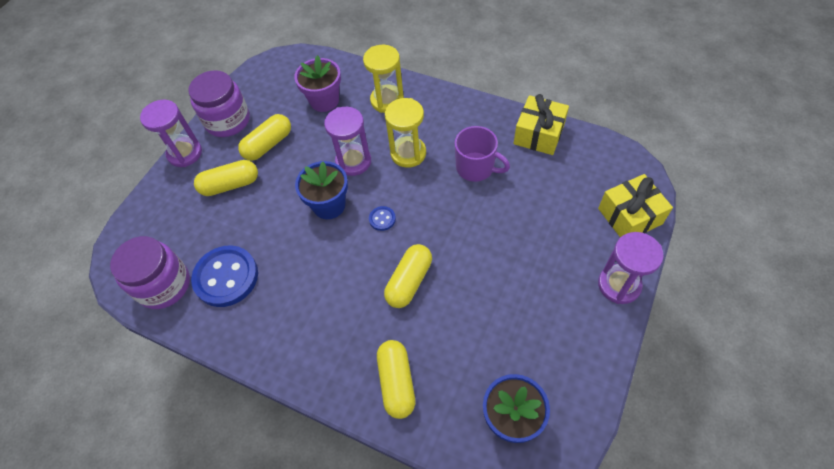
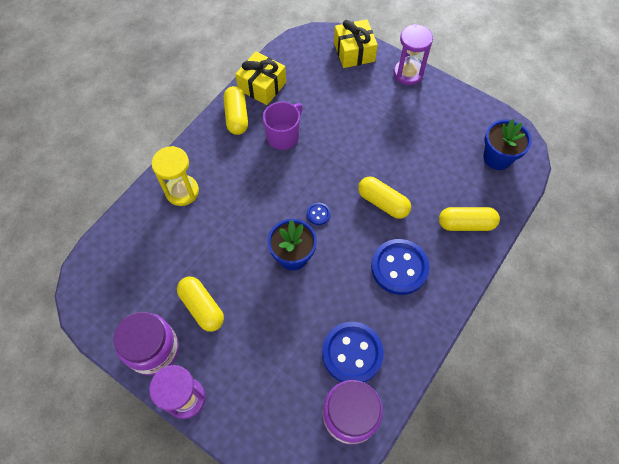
camera: 85 degrees left, 5 degrees up
yellow capsule [194,160,258,196] -> yellow capsule moved to [223,86,248,135]
purple flower pot [294,55,341,112] -> none
purple hourglass [324,107,371,176] -> none
yellow hourglass [385,98,426,168] -> none
none -> blue button [371,239,430,295]

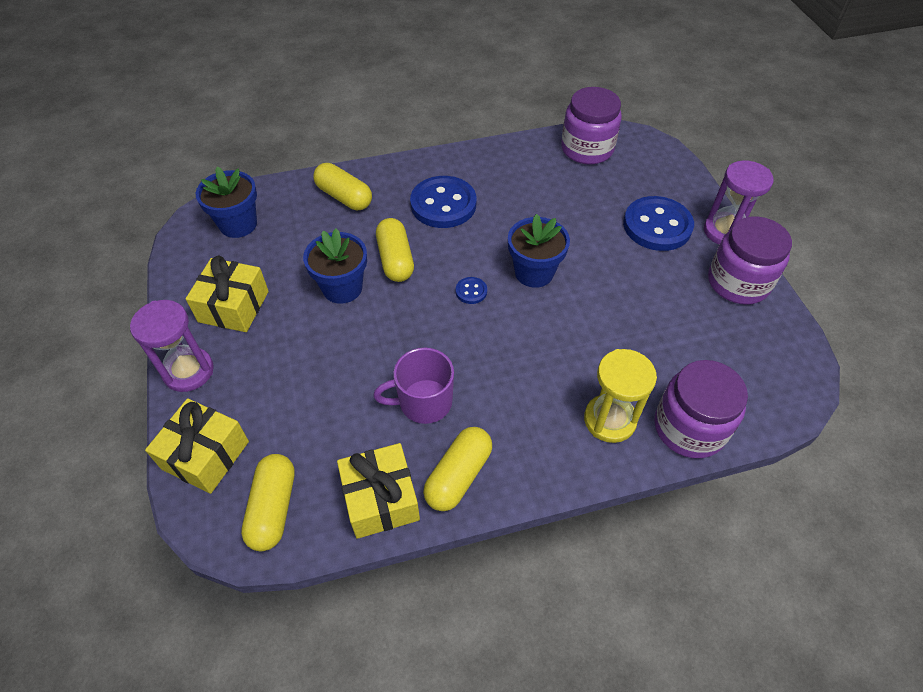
camera: 140 degrees left, 10 degrees down
yellow capsule [177,276,224,332] -> yellow capsule moved to [241,454,295,551]
blue button [322,322,384,382] -> blue button moved to [623,196,694,251]
none -> yellow gift [186,256,269,332]
none -> blue flower pot [303,228,367,304]
none -> purple jar [654,360,748,458]

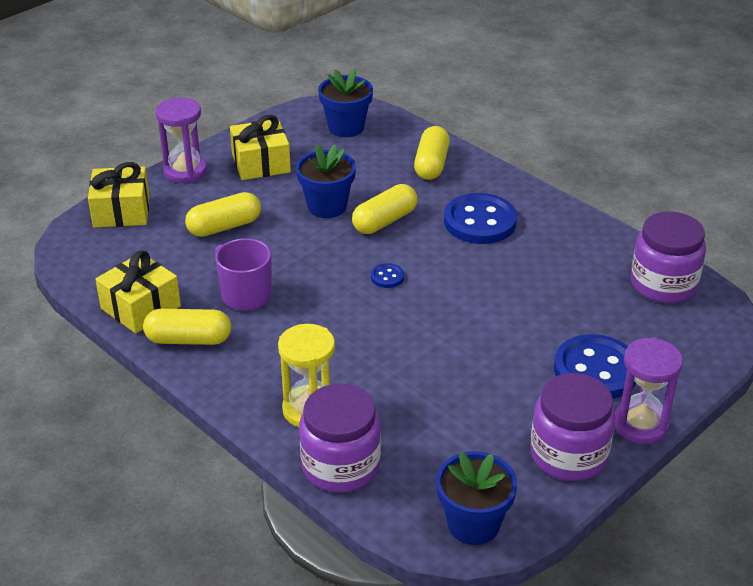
camera: 60 degrees right, 15 degrees down
yellow capsule [241,454,295,551] -> yellow capsule moved to [185,192,261,237]
blue flower pot [508,214,570,288] -> blue flower pot moved to [436,451,517,545]

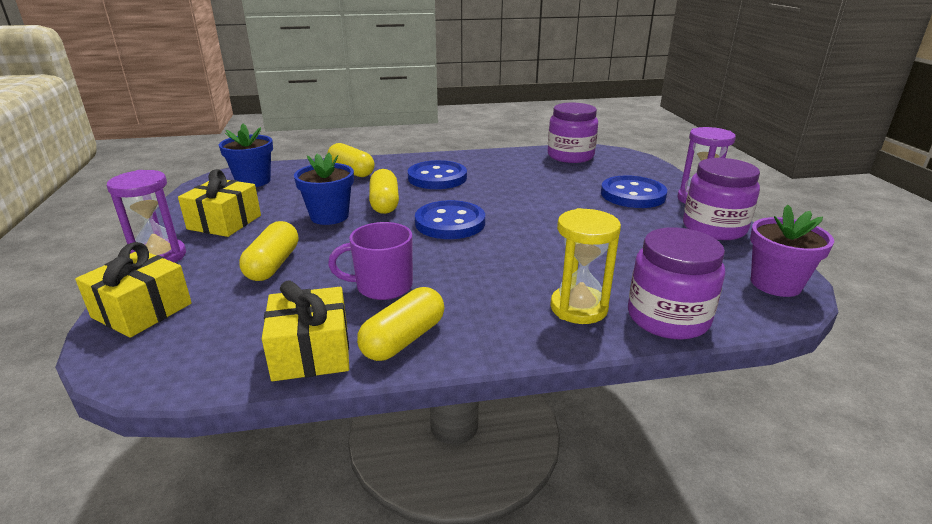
camera: 55 degrees left, 10 degrees down
blue button [371,263,404,288] -> blue button [415,200,485,239], size x2.29
blue flower pot [436,451,517,545] -> purple flower pot [750,204,834,297]

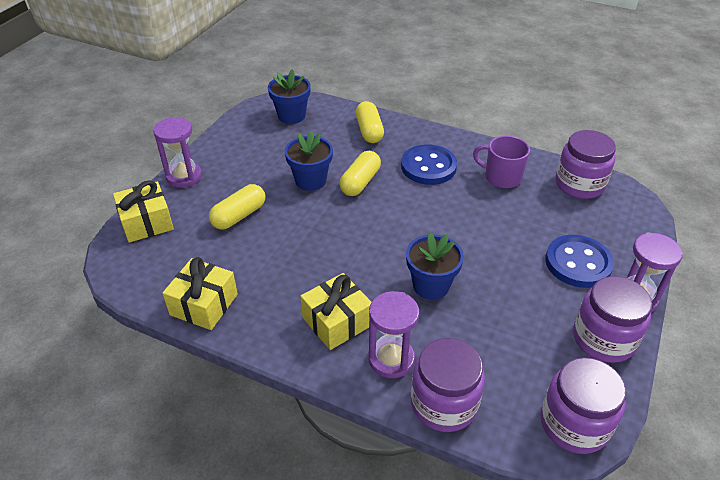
camera: 35 degrees right, 15 degrees up
yellow gift [178,169,261,237] -> yellow gift moved to [300,273,371,350]
purple mug [328,222,413,300] -> purple mug moved to [473,136,530,188]
yellow capsule [357,287,444,361] -> none
blue button [415,200,485,239] -> none
yellow hourglass [550,208,621,324] -> purple hourglass [368,291,419,378]
purple flower pot [750,204,834,297] -> purple jar [540,357,626,454]
none -> blue flower pot [406,233,464,300]

